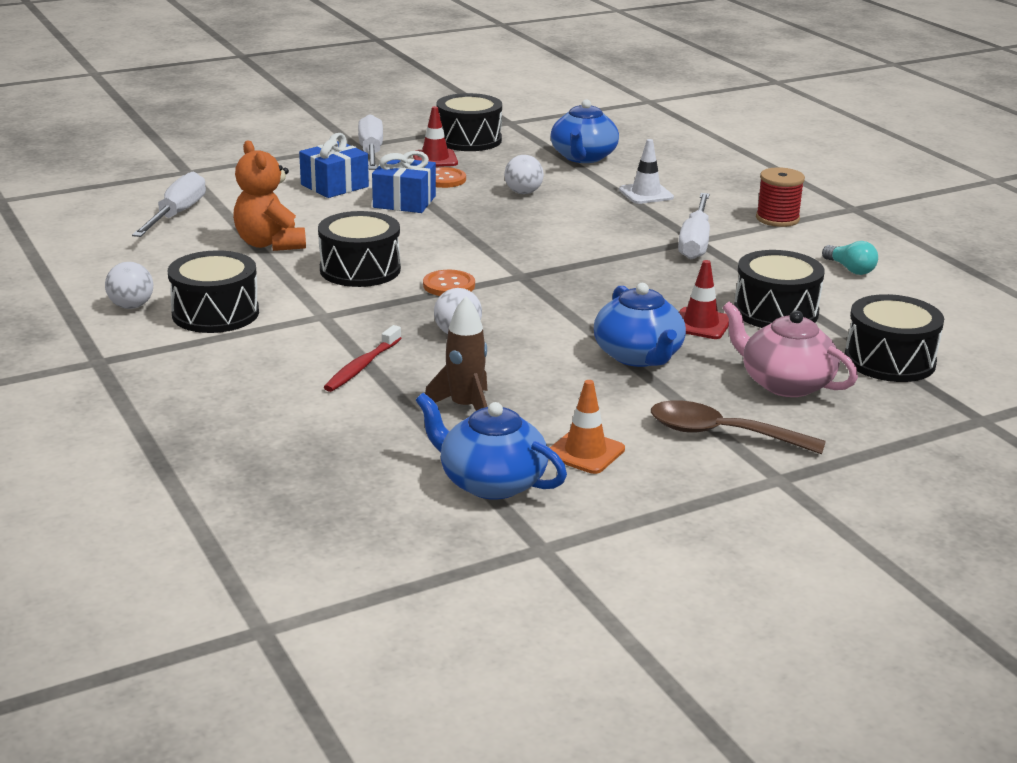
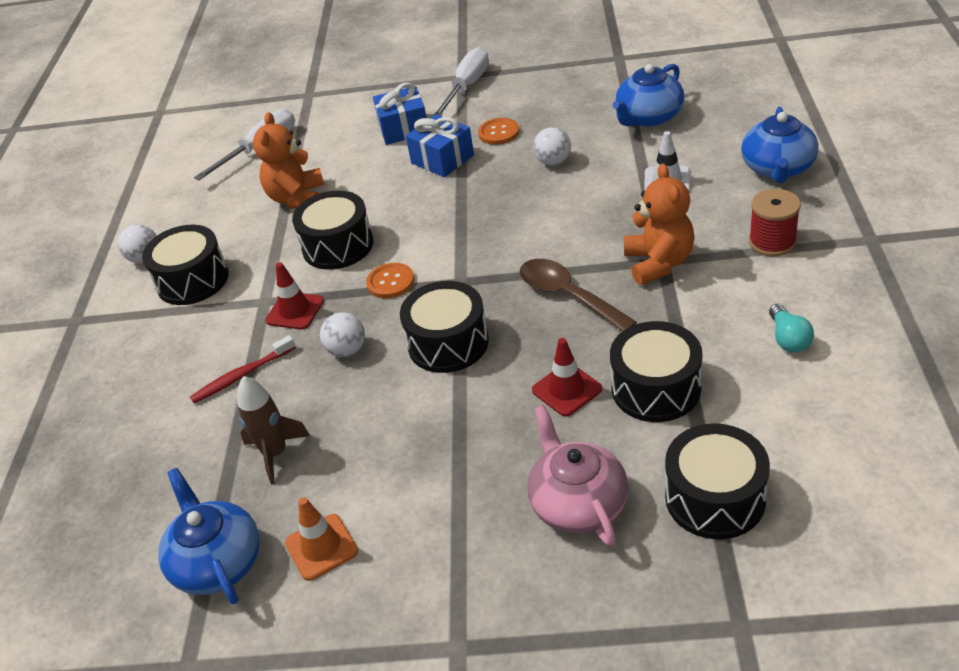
camera: 35 degrees right, 15 degrees up
red traffic cone [413,106,458,167] -> red traffic cone moved to [265,262,324,330]
black drum [436,93,502,151] -> black drum moved to [400,281,489,373]
blue teapot [594,283,686,367] -> blue teapot moved to [741,107,818,183]
brown spoon [651,400,826,454] -> brown spoon moved to [520,259,637,331]
white screwdriver [678,193,710,259] -> orange teddy bear [624,163,695,285]

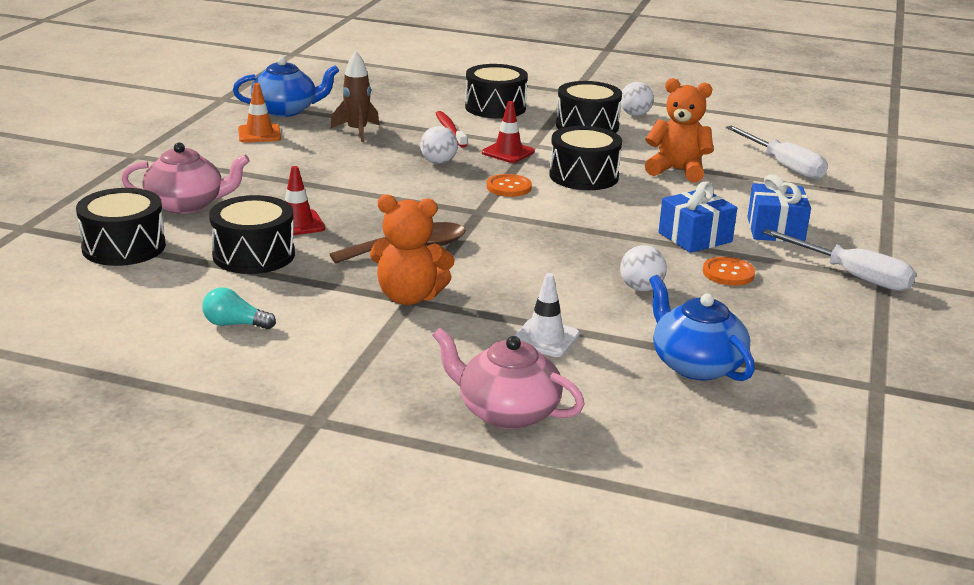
camera: 100 degrees right, 15 degrees down
black drum [400,281,489,373] -> black drum moved to [465,64,528,119]
blue teapot [741,107,818,183] -> pink teapot [433,328,584,429]
red spool [749,189,801,256] -> none

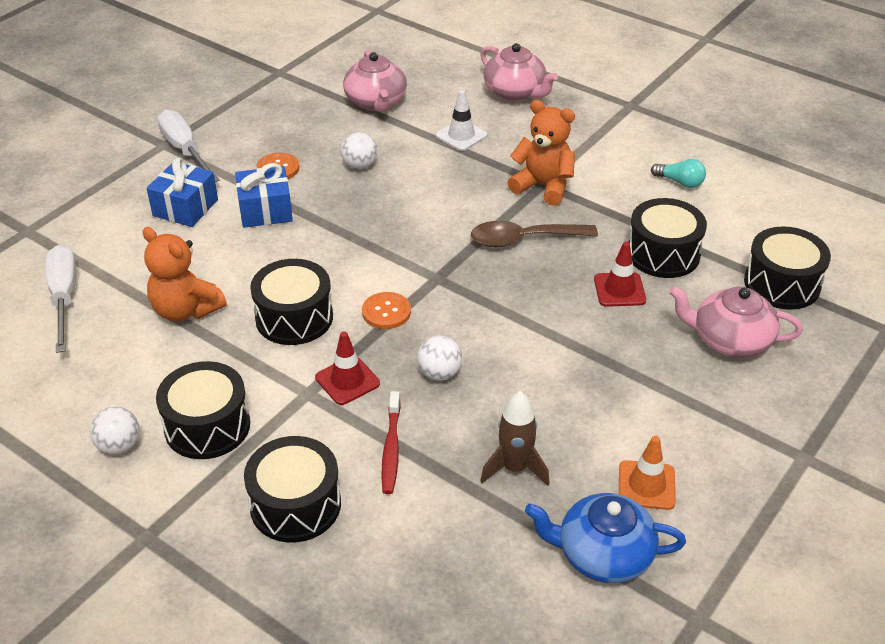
camera: 160 degrees left, 15 degrees up
blue teapot [649,275,755,381] -> pink teapot [343,50,407,112]

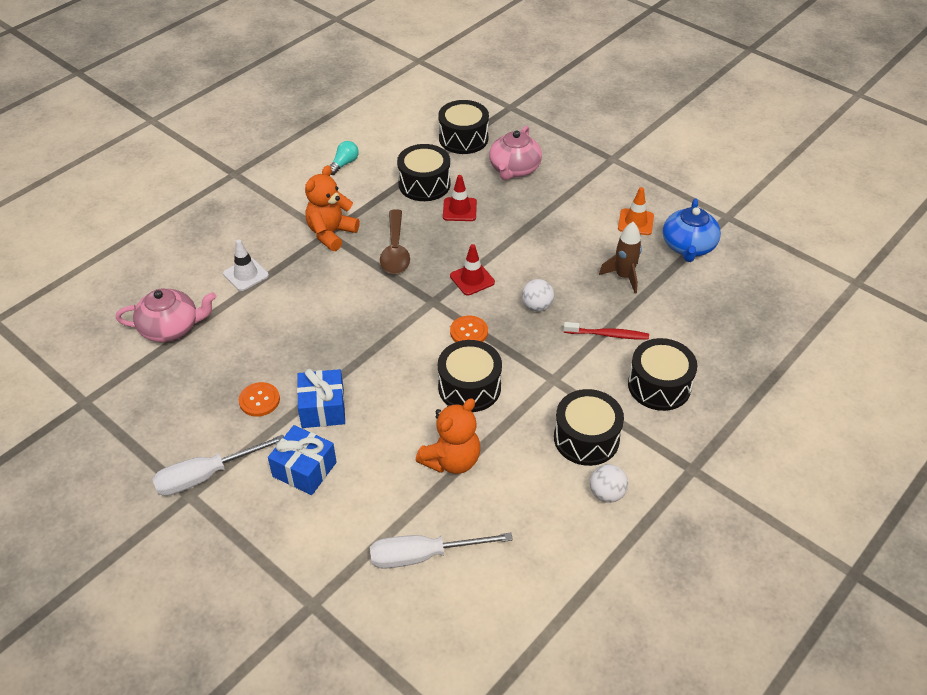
camera: 85 degrees left, 5 degrees up
red traffic cone [315,331,380,405] -> red traffic cone moved to [450,244,495,296]
white ball [341,132,377,169] -> none
pink teapot [480,43,558,101] -> none

